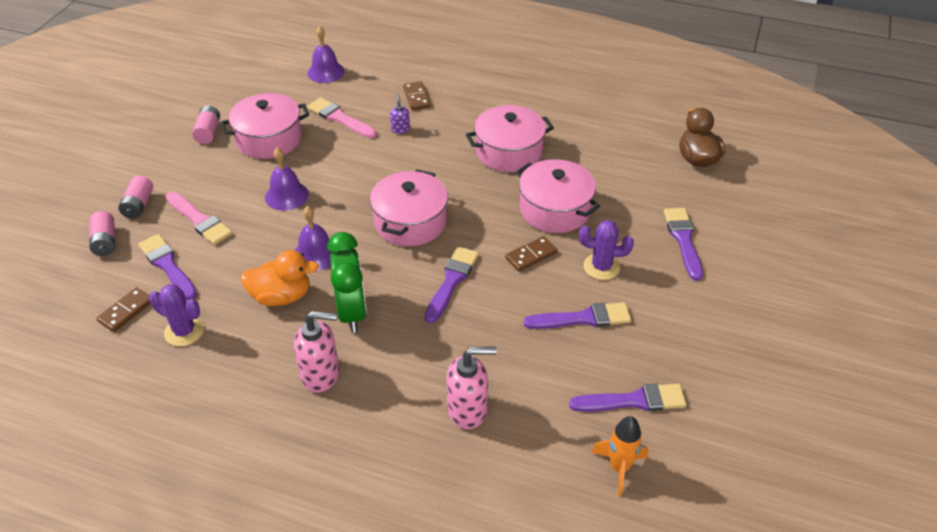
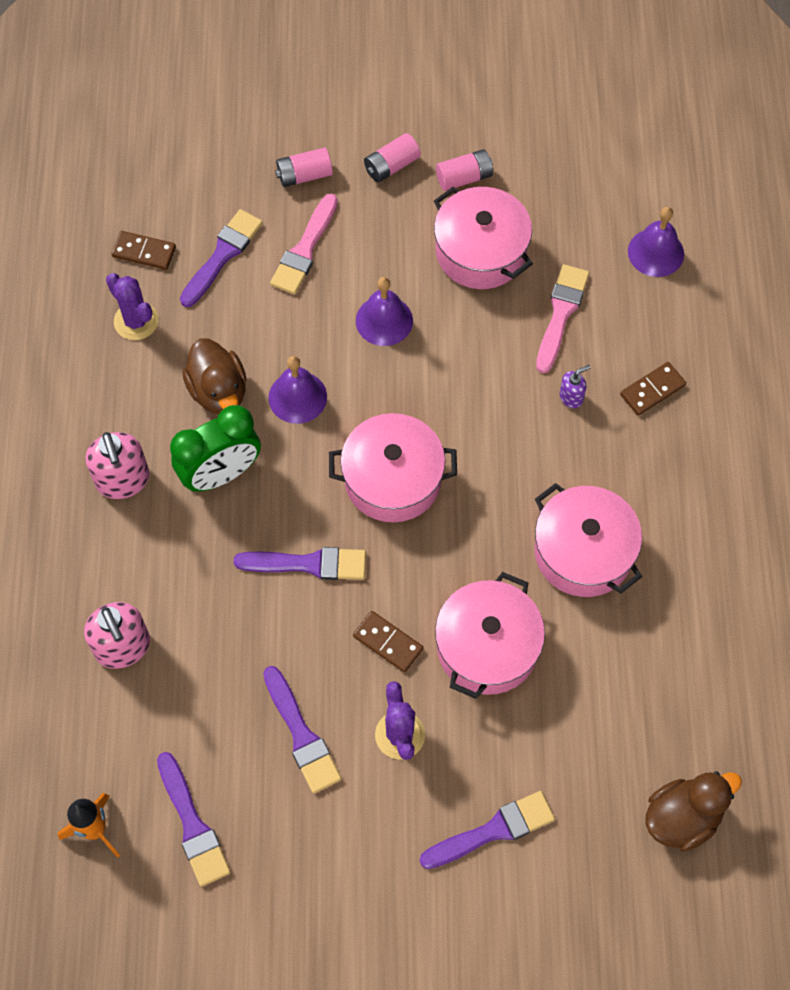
camera: 70 degrees right, 20 degrees up
pink battery [89,211,115,256] -> pink battery moved to [364,133,421,182]
purple cactus [149,284,204,346] -> purple cactus turned 45 degrees counterclockwise [106,273,159,340]
orange duck [240,250,319,306] -> brown duck [182,338,246,414]

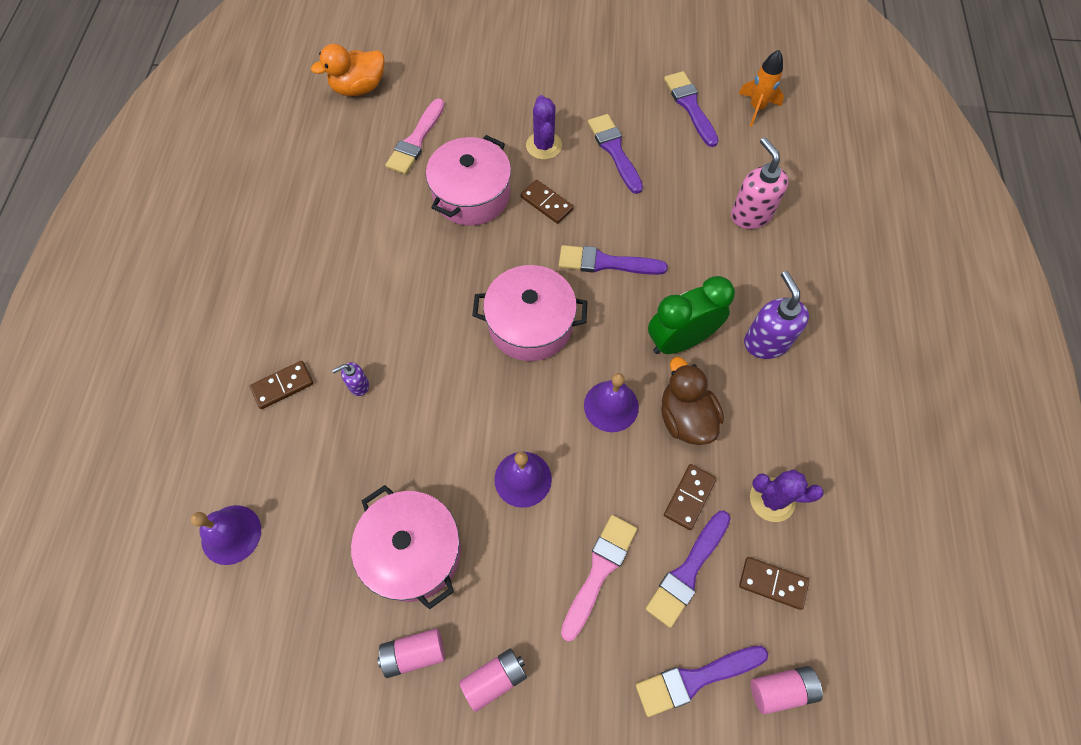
camera: 175 degrees left, 0 degrees up
pink soap dispenser [86,432,150,499] -> purple soap dispenser [744,271,809,359]
purple cactus [106,273,159,340] -> purple cactus turned 45 degrees counterclockwise [750,469,823,522]
pink battery [275,148,333,187] -> pink battery moved to [751,666,823,715]
purple brush [420,791,555,869] -> purple brush moved to [635,646,768,717]
pink pot [535,483,642,597] -> none
pink brush [536,264,590,373] -> pink brush moved to [385,99,445,175]
brown duck [645,772,742,852] -> orange duck [311,44,385,96]
none -> brown domino [664,464,716,530]

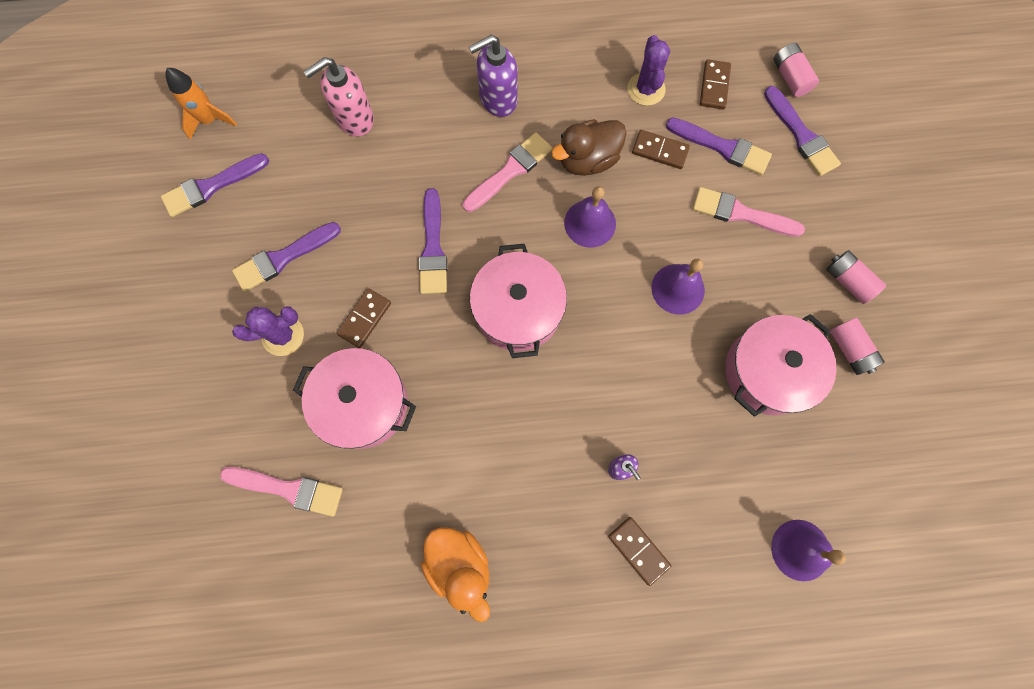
camera: 100 degrees left, 10 degrees up
orange duck [311,44,385,96] -> orange duck moved to [421,527,490,622]
green clock [648,276,735,354] -> pink brush [463,132,553,212]

